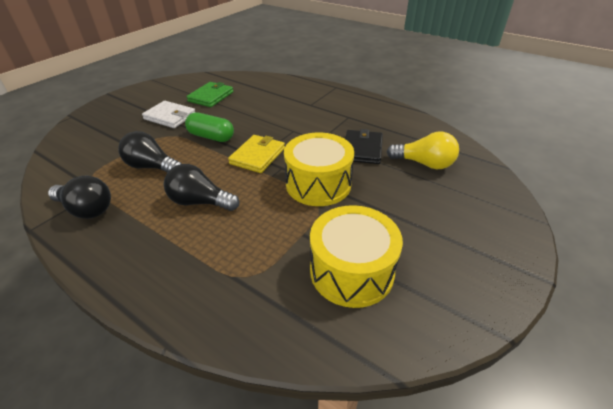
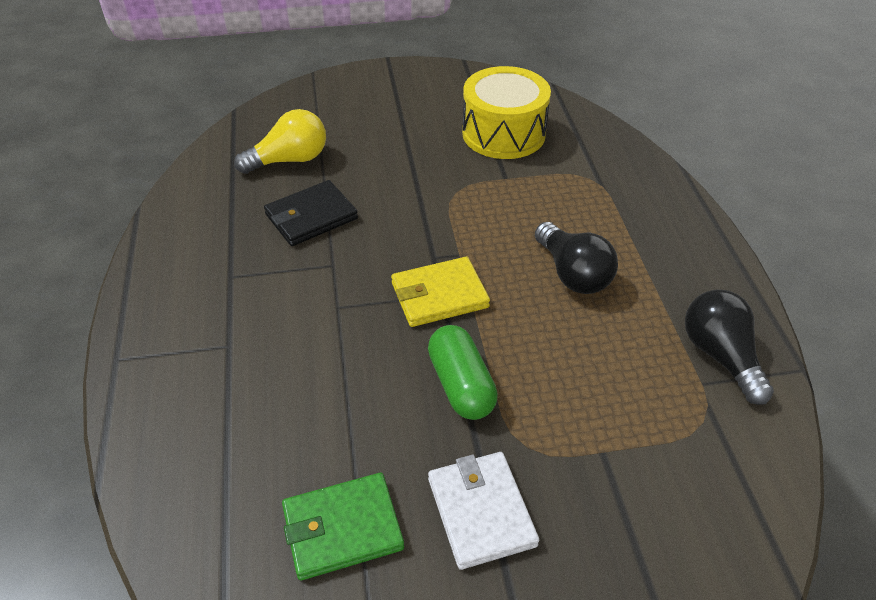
camera: 135 degrees left, 5 degrees up
black light bulb [118,131,182,172] -> none
yellow drum [284,133,354,206] -> none
yellow light bulb [387,132,459,169] -> yellow light bulb turned 90 degrees clockwise [234,109,326,174]

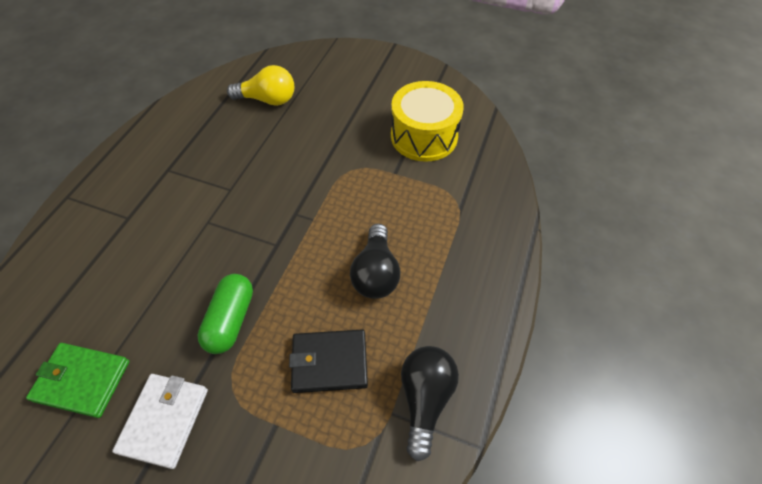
camera: 30 degrees right, 10 degrees up
black wallet [264,180,358,246] -> black wallet moved to [289,329,368,393]
yellow wallet [391,257,490,327] -> none

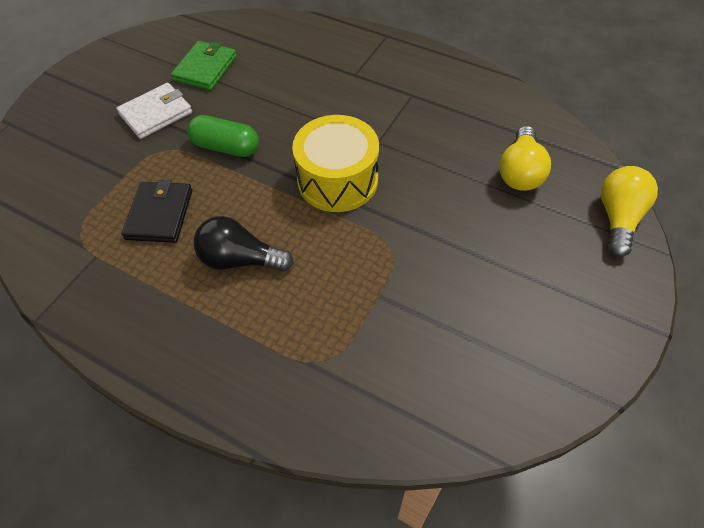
camera: 100 degrees right, 0 degrees up
white wallet [112,374,208,469] -> white wallet turned 60 degrees counterclockwise [116,83,192,139]
yellow drum [391,81,464,162] -> yellow drum moved to [292,115,379,212]
black light bulb [401,346,459,461] -> none
none -> yellow light bulb [601,166,658,257]

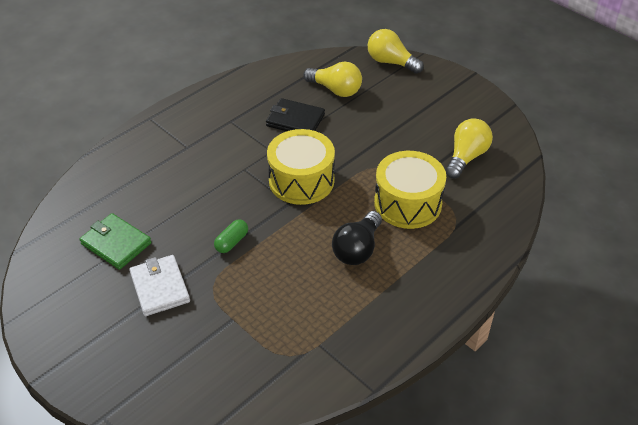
camera: 75 degrees left, 10 degrees down
black wallet [122,179,192,243] -> black wallet moved to [266,98,325,131]
green capsule [187,115,259,157] -> green capsule [214,219,248,253], size x0.64
none -> yellow drum [374,151,446,229]
none -> yellow light bulb [445,118,493,178]

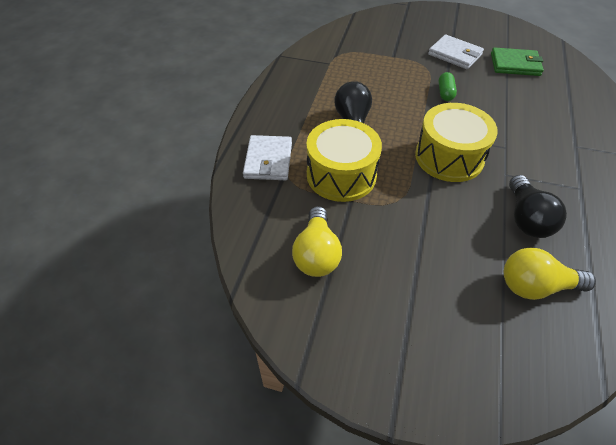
camera: 150 degrees right, 5 degrees up
black wallet [266,98,325,131] -> black light bulb [509,175,567,238]
yellow light bulb [368,29,424,74] -> none
none -> white wallet [243,135,292,180]

